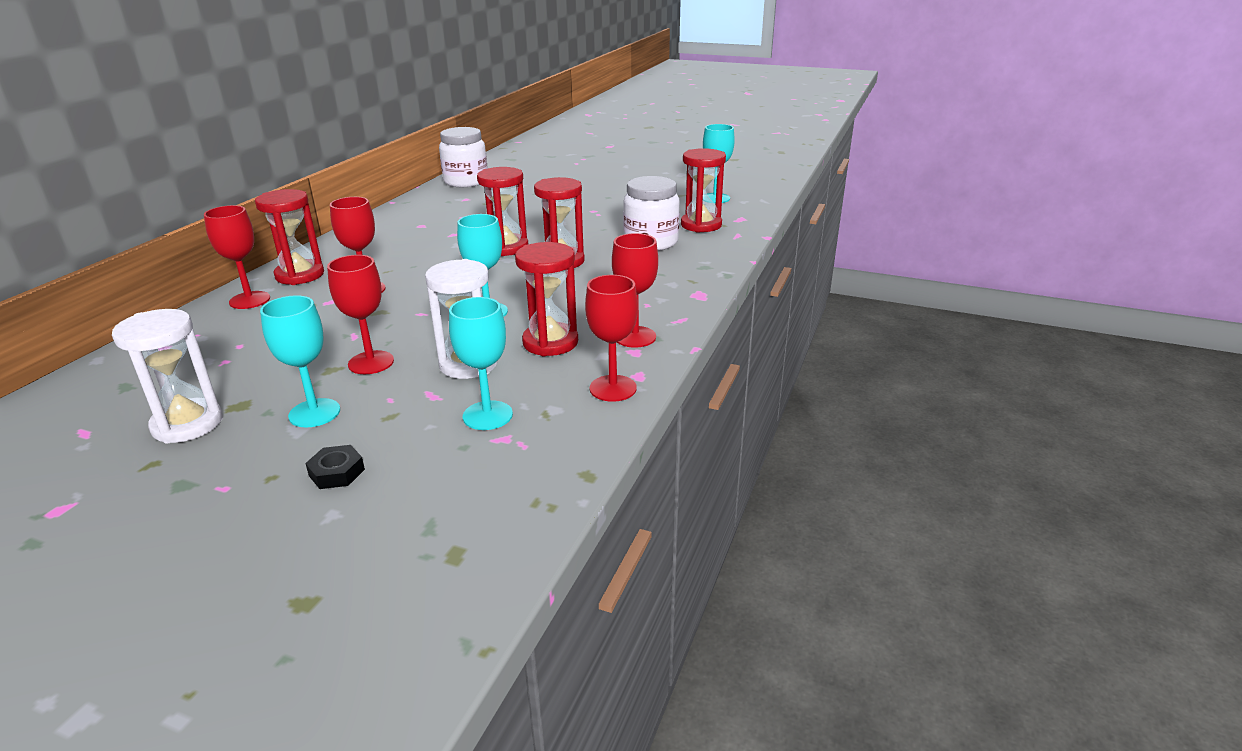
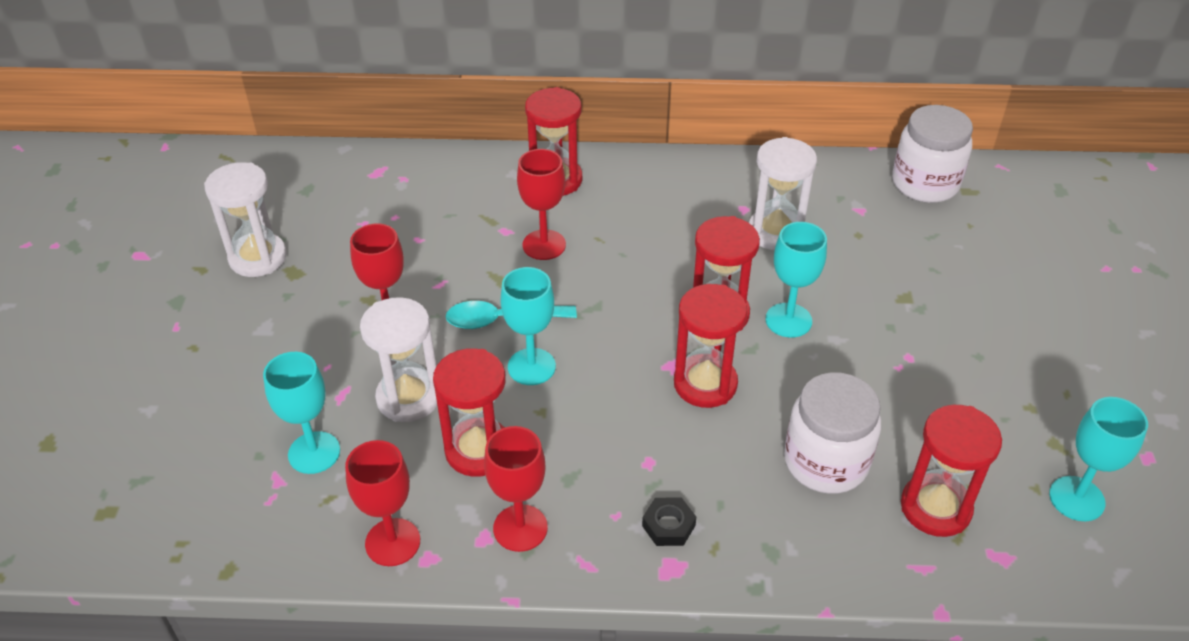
camera: 70 degrees right, 15 degrees up
red goblet [204,205,270,309] -> none
turquoise goblet [260,295,340,427] -> turquoise goblet moved to [765,222,827,338]
black nut [305,445,365,489] -> black nut moved to [642,498,696,546]
none -> turquoise spoon [445,301,577,329]
none -> white hourglass [749,137,817,250]

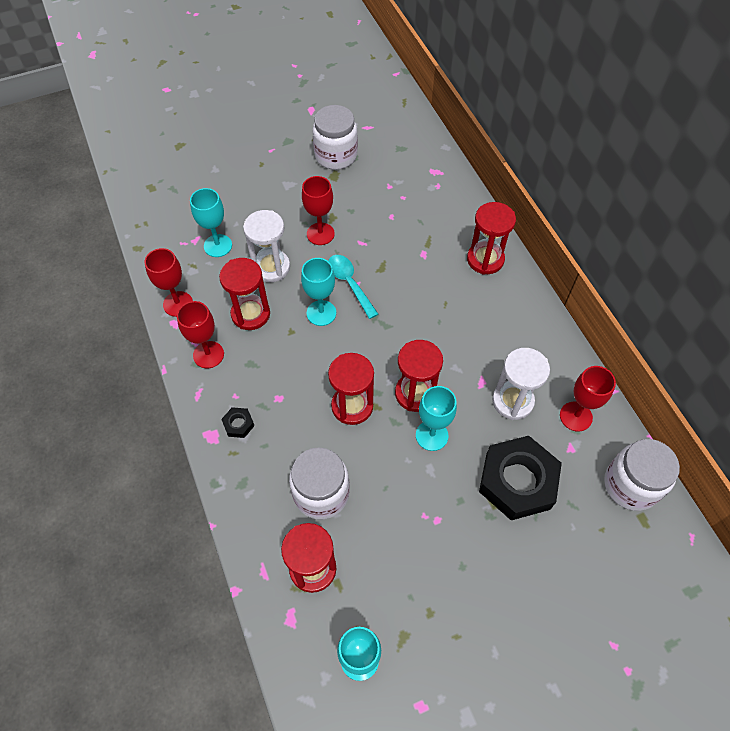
camera: 65 degrees right, 15 degrees up
white hourglass [204,162,287,277] -> white jar [312,105,358,170]
red goblet [517,149,566,260] -> red goblet moved to [560,366,616,432]
none -> black nut [479,436,562,520]

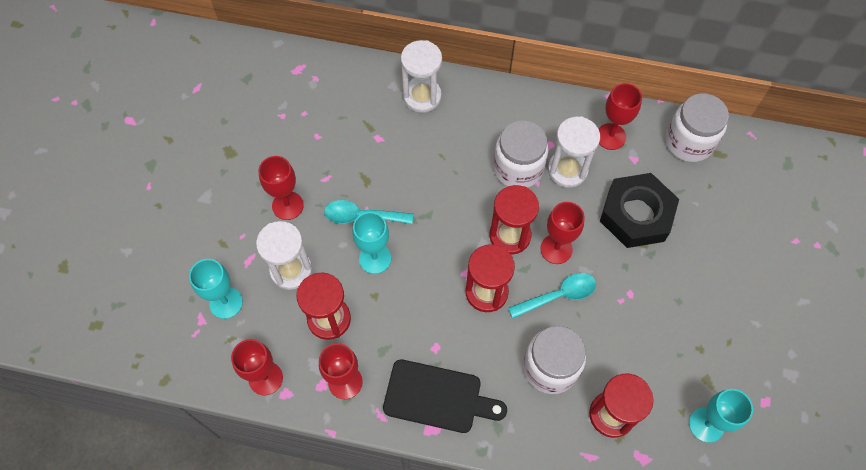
camera: 55 degrees left, 5 degrees up
black nut [221,407,254,438] -> black cutting board [383,359,507,433]
white jar [312,105,358,170] -> white jar moved to [493,120,548,188]
turquoise goblet [416,386,457,451] -> red goblet [540,202,585,264]
red hourglass [467,202,516,275] -> white hourglass [401,40,442,113]
none -> turquoise spoon [508,273,596,318]

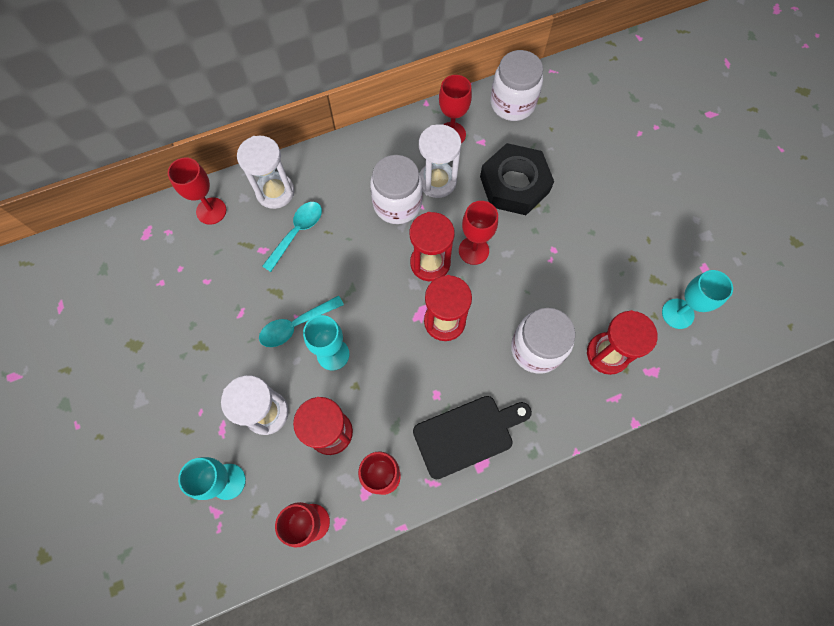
camera: 35 degrees left, 5 degrees up
red goblet [258,156,304,220] -> red goblet moved to [168,157,226,225]
turquoise spoon [508,273,596,318] -> turquoise spoon moved to [262,202,322,272]

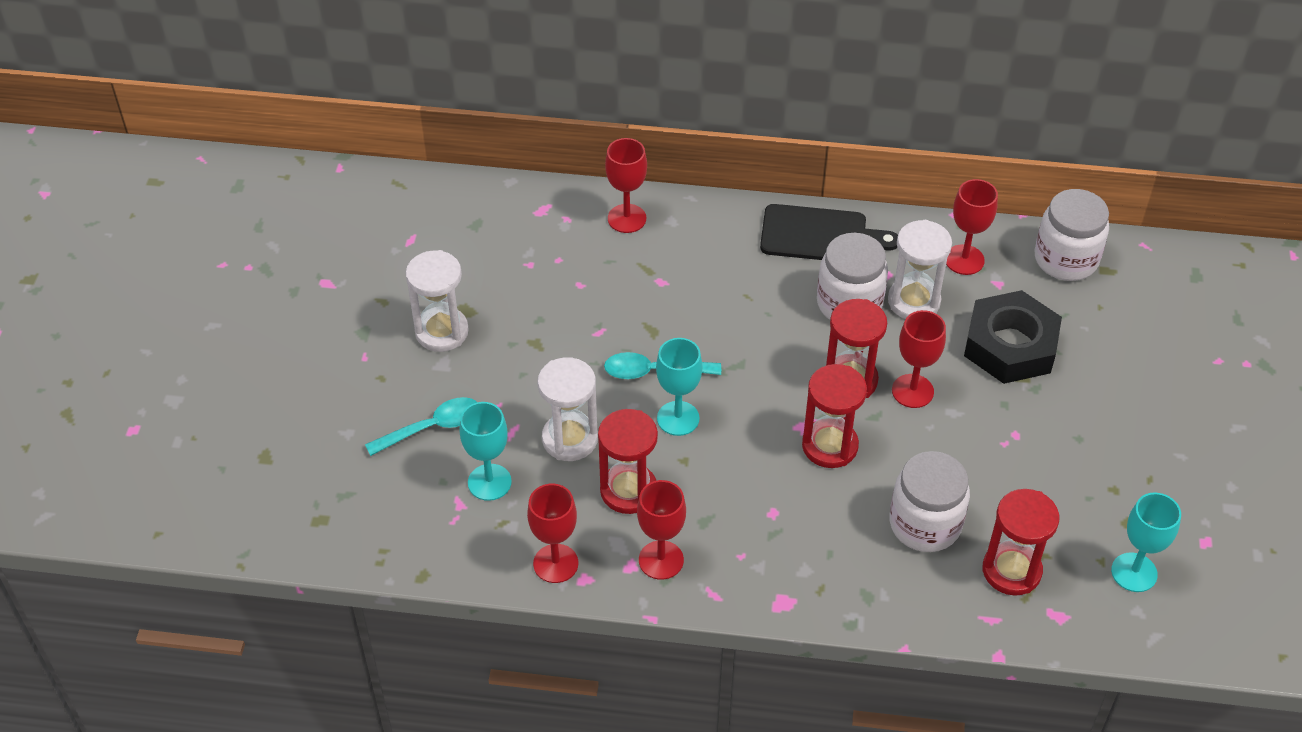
camera: 30 degrees right, 20 degrees down
white hourglass [237,136,295,209] -> white hourglass moved to [406,250,469,352]
turquoise spoon [262,202,322,272] -> turquoise spoon moved to [365,397,477,456]
black cutting board [413,396,532,479] -> black cutting board moved to [760,204,898,260]

